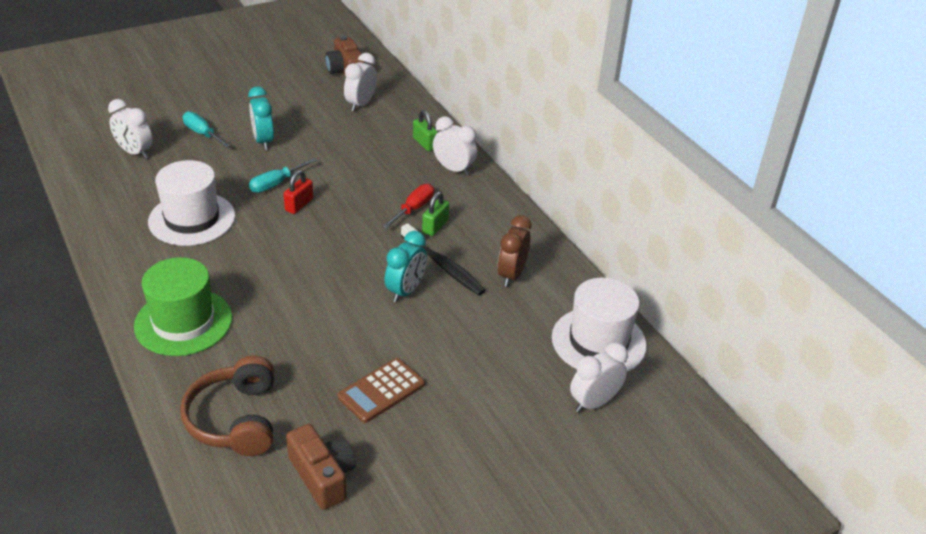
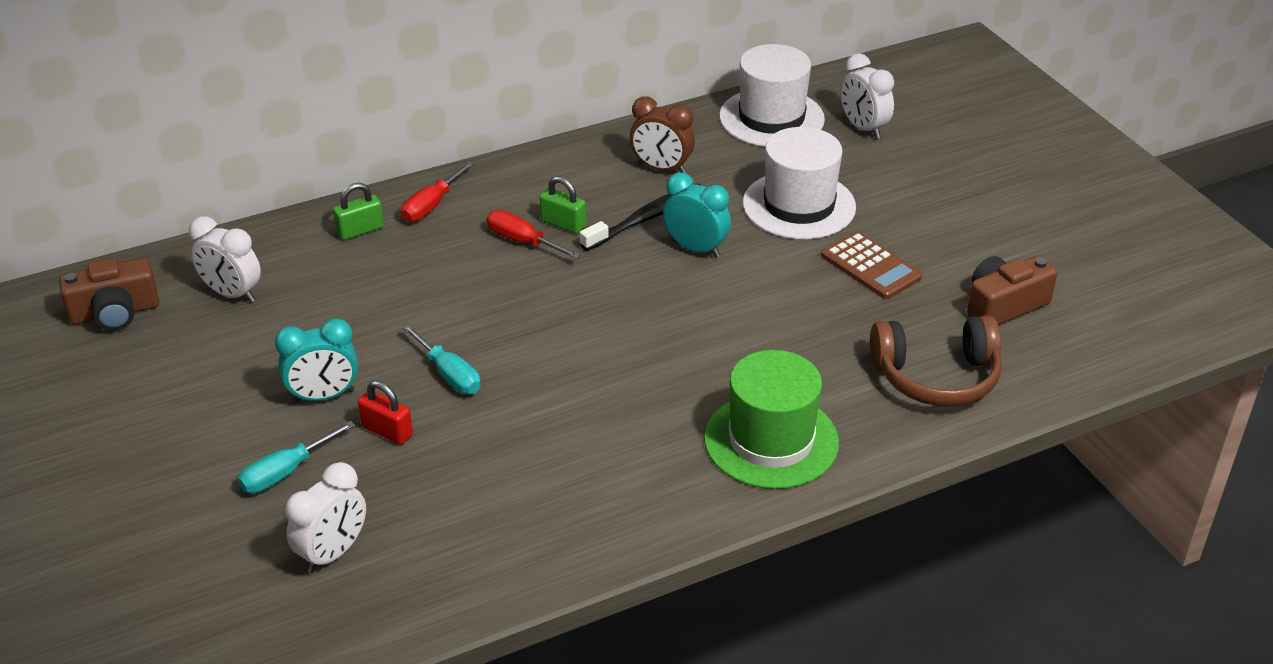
camera: 85 degrees left, 0 degrees up
white hat [148,160,235,246] -> white hat moved to [743,127,856,239]
red padlock [283,170,313,214] -> red padlock moved to [358,380,413,445]
white clock [433,116,477,176] -> red screwdriver [401,162,474,222]

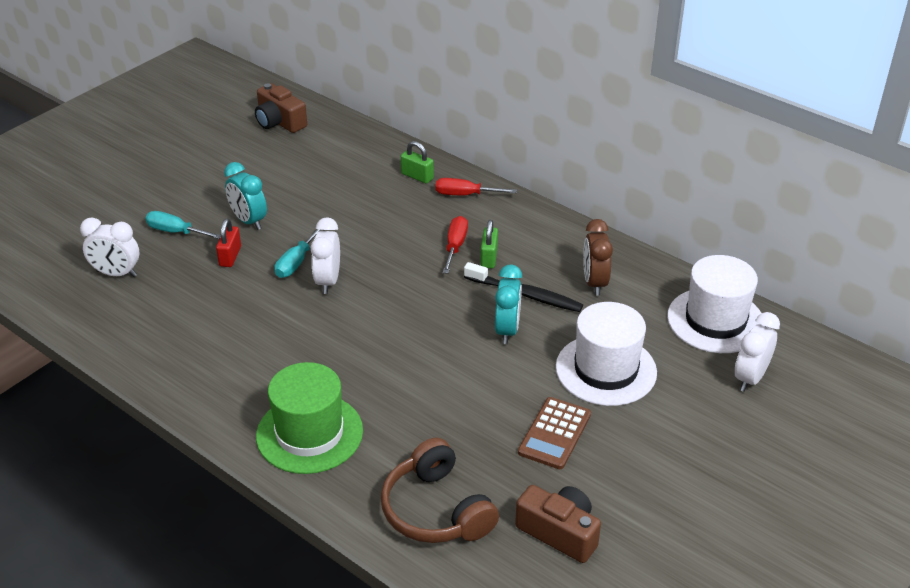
camera: 65 degrees right, 0 degrees up
white clock [189,216,261,303] -> white clock moved to [311,217,340,294]

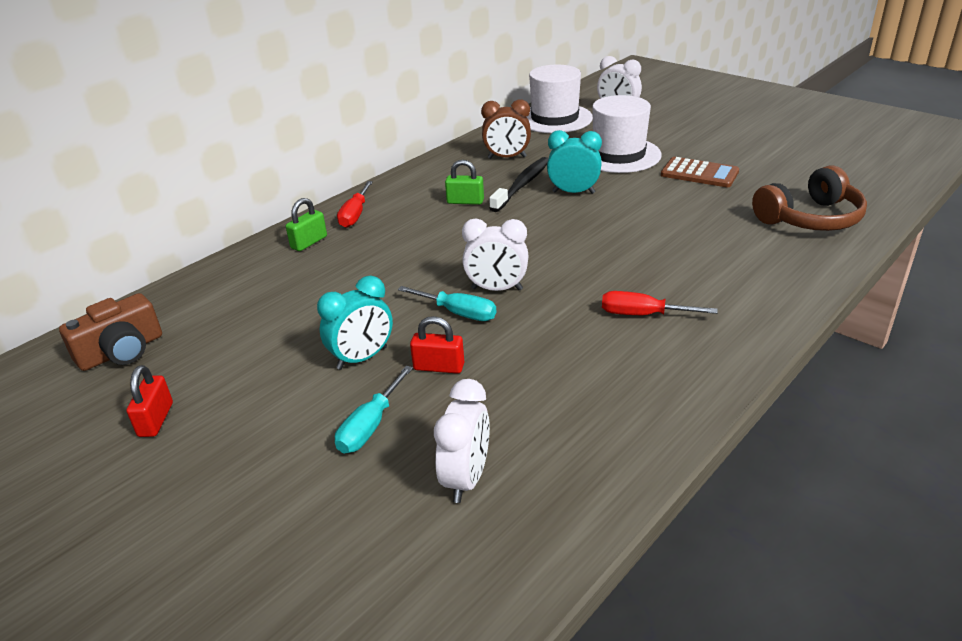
camera: 85 degrees left, 5 degrees down
green hat [256,362,363,474] -> none
red screwdriver [443,216,468,274] -> red screwdriver moved to [602,291,718,315]
brown camera [515,485,601,563] -> none
none -> red padlock [126,365,173,437]

